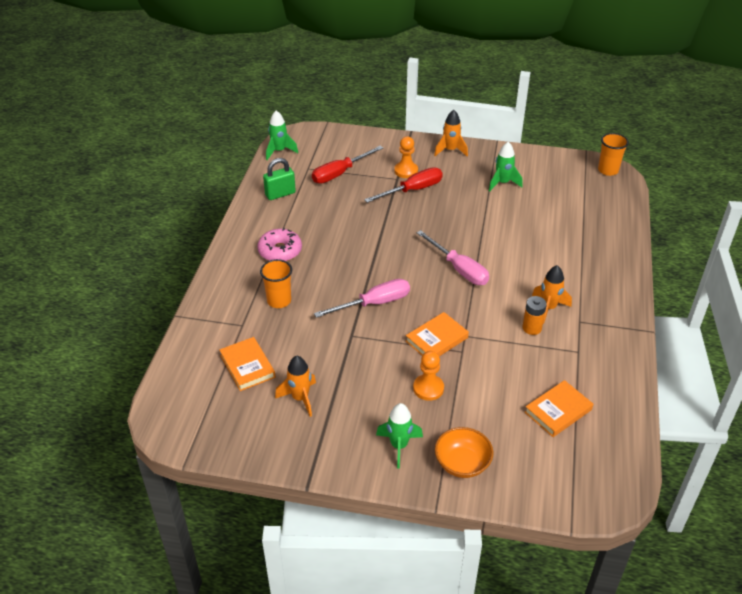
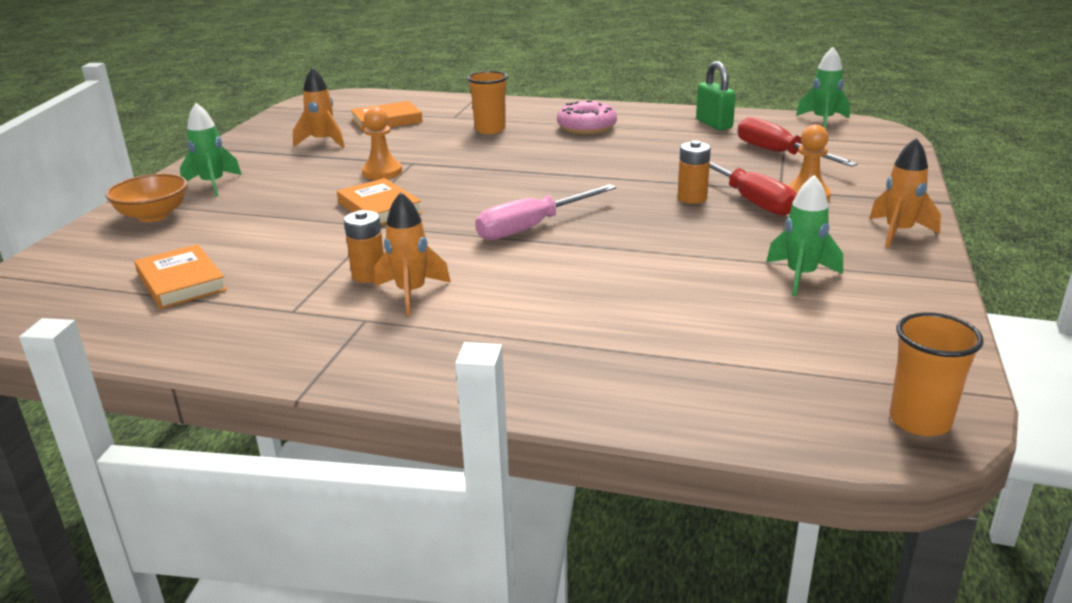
camera: 95 degrees right, 15 degrees down
pink screwdriver [314,279,410,318] -> none
orange pawn [413,351,444,401] -> orange pawn moved to [362,107,402,180]
none -> orange battery [678,140,711,204]

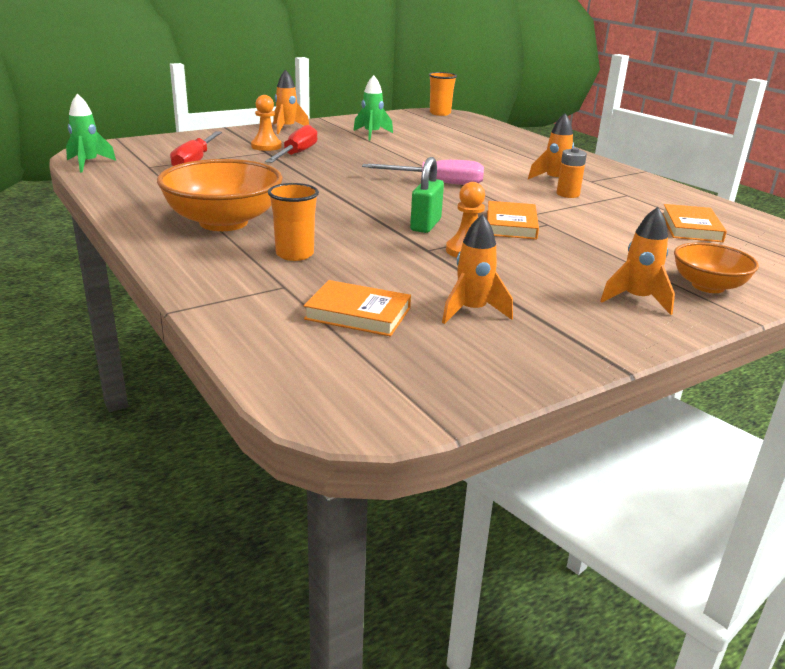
camera: 140 degrees left, 0 degrees up
green rocket [180,103,242,197] -> orange rocket [600,207,675,315]
pink donut [557,100,617,134] -> orange bowl [157,159,283,231]
orange battery [678,140,711,204] -> none
green padlock [696,61,736,130] -> green padlock moved to [410,157,444,233]

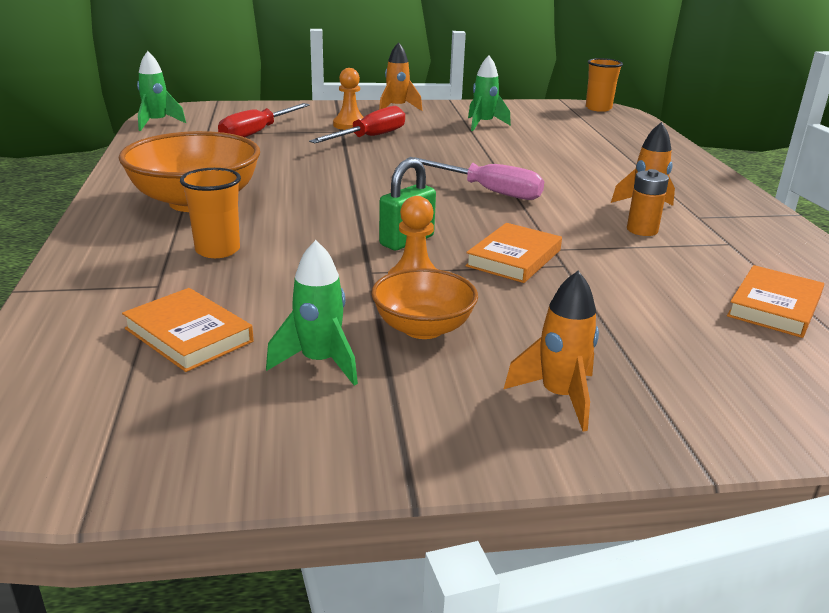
camera: 25 degrees right, 0 degrees up
orange rocket [442,214,513,324] -> green rocket [266,240,358,386]
orange bowl [674,242,759,293] -> orange bowl moved to [371,268,478,339]

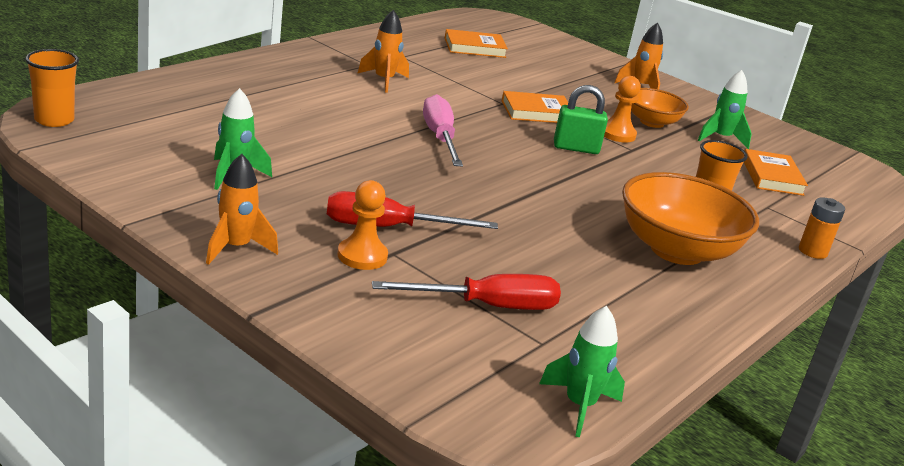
camera: 135 degrees left, 0 degrees up
orange battery [627,169,669,236] -> orange battery moved to [799,197,845,259]

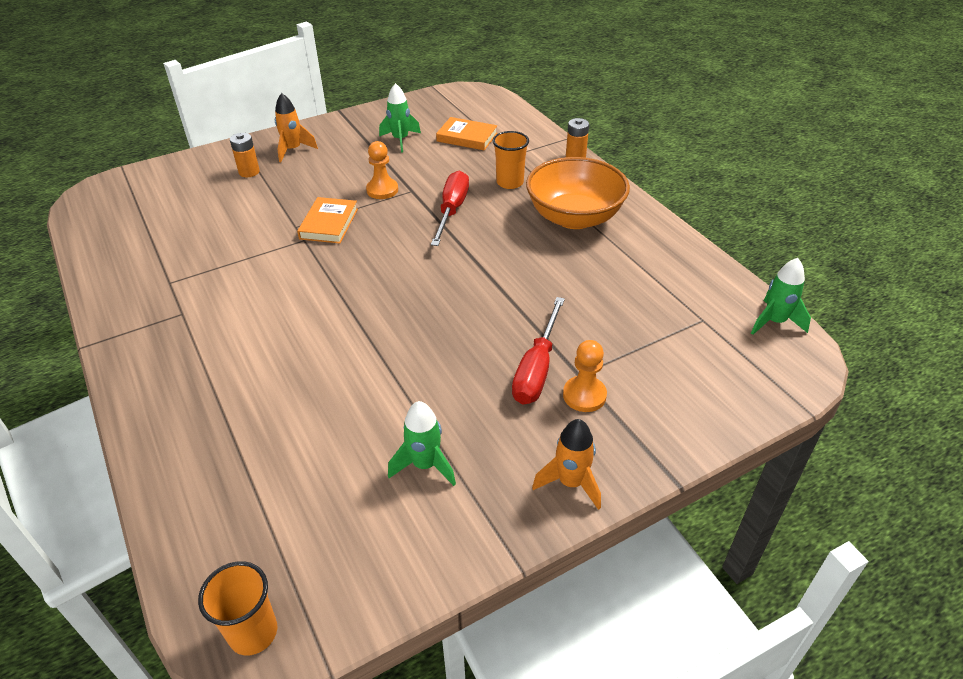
camera: 65 degrees left, 15 degrees up
orange rocket [358,10,409,93] -> none
red screwdriver [372,274,561,310] -> red screwdriver moved to [431,171,469,246]
pink screwdriver [423,94,463,167] -> none
orange book [445,29,508,58] -> none
green padlock [554,85,608,154] -> none
orange bowl [631,88,689,128] -> none
none -> orange battery [230,133,260,177]

